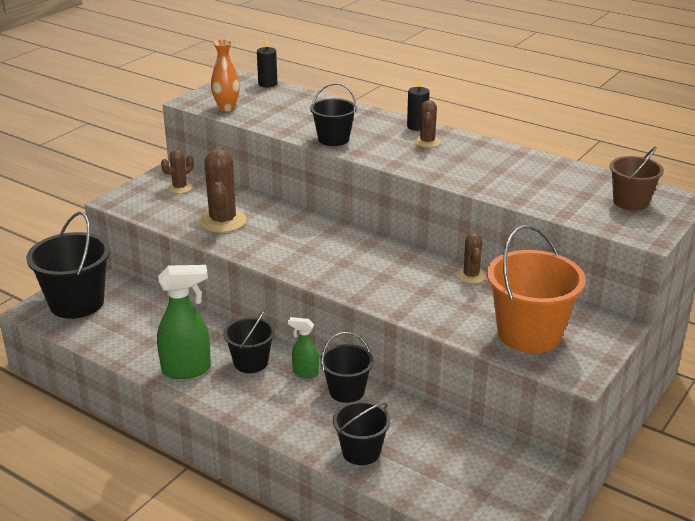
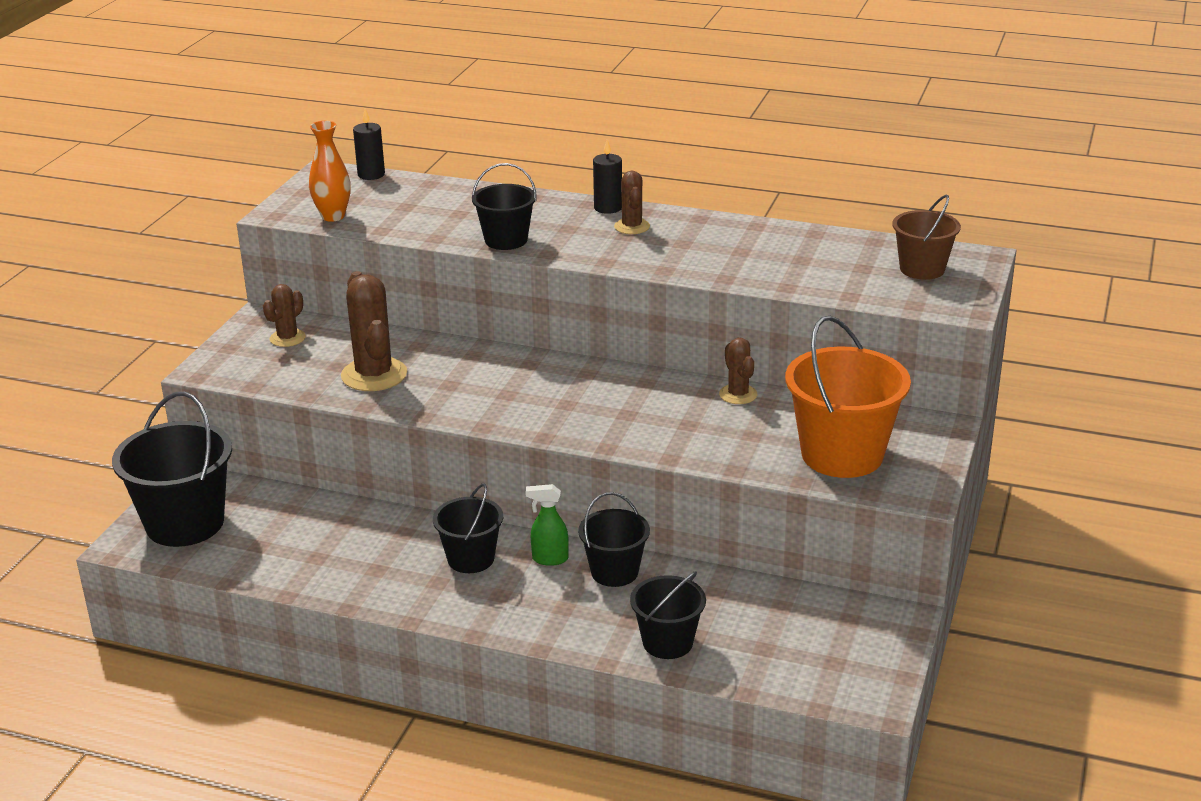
camera: 15 degrees left, 0 degrees up
green spray bottle [157,265,211,379] -> none

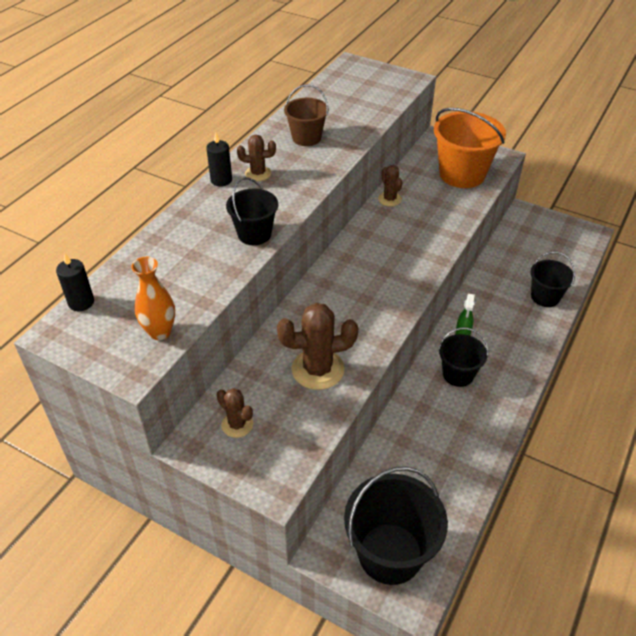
camera: 80 degrees left, 15 degrees up
black bucket [578,492,650,587] -> none
brown cactus [719,338,757,404] -> brown cactus turned 75 degrees clockwise [378,165,402,206]
brown bucket [892,195,961,280] -> brown bucket moved to [284,85,329,146]

